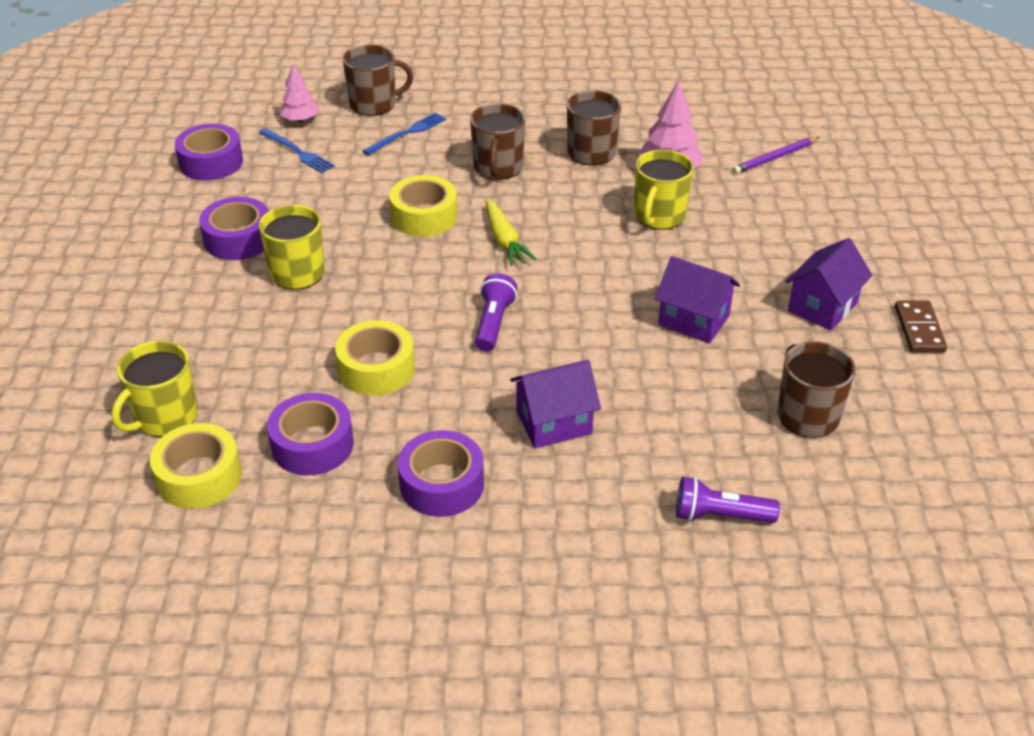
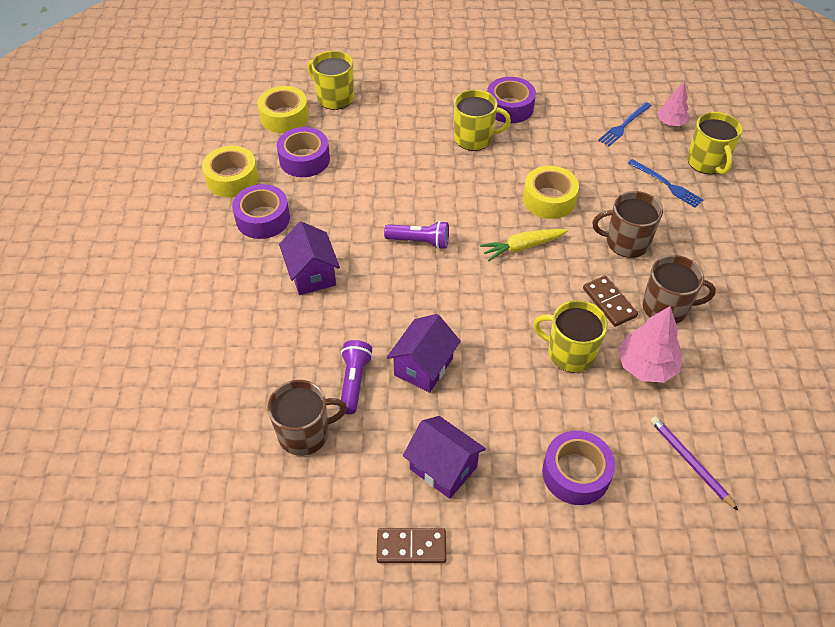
camera: 90 degrees right, 10 degrees up
purple tape [175,124,243,181] -> purple tape moved to [542,431,615,505]
yellow tape [335,320,415,396] -> yellow tape moved to [202,146,258,197]
brown mug [343,45,413,116] -> yellow mug [687,112,743,175]
purple flashlight [676,477,780,523] -> purple flashlight moved to [339,340,373,414]
none -> brown domino [583,275,638,327]

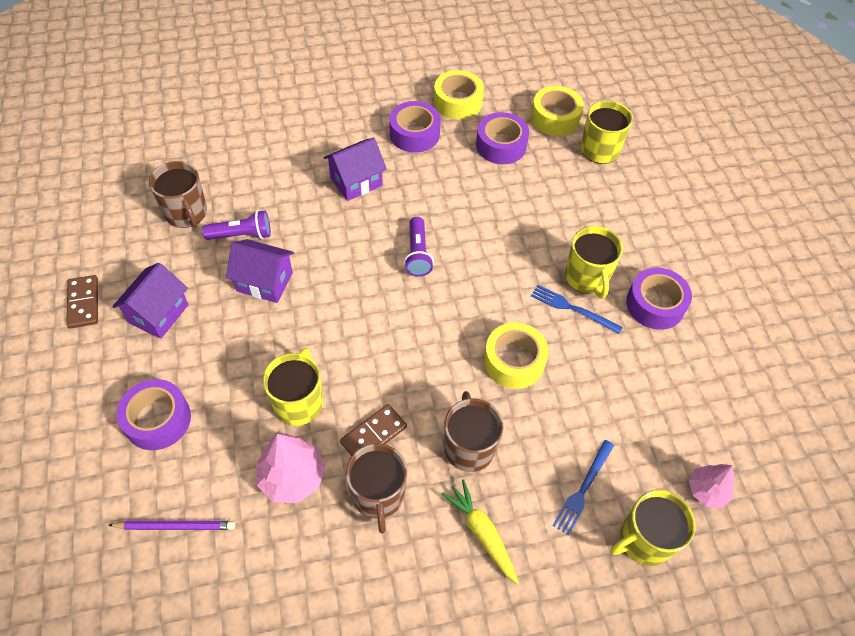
camera: 75 degrees right, 5 degrees up
yellow carrot [480,229,568,261] -> yellow carrot moved to [441,479,519,584]
blue fork [598,102,652,146] -> blue fork moved to [531,285,623,334]
purple pencil [650,416,738,511] -> purple pencil turned 45 degrees clockwise [108,520,235,530]

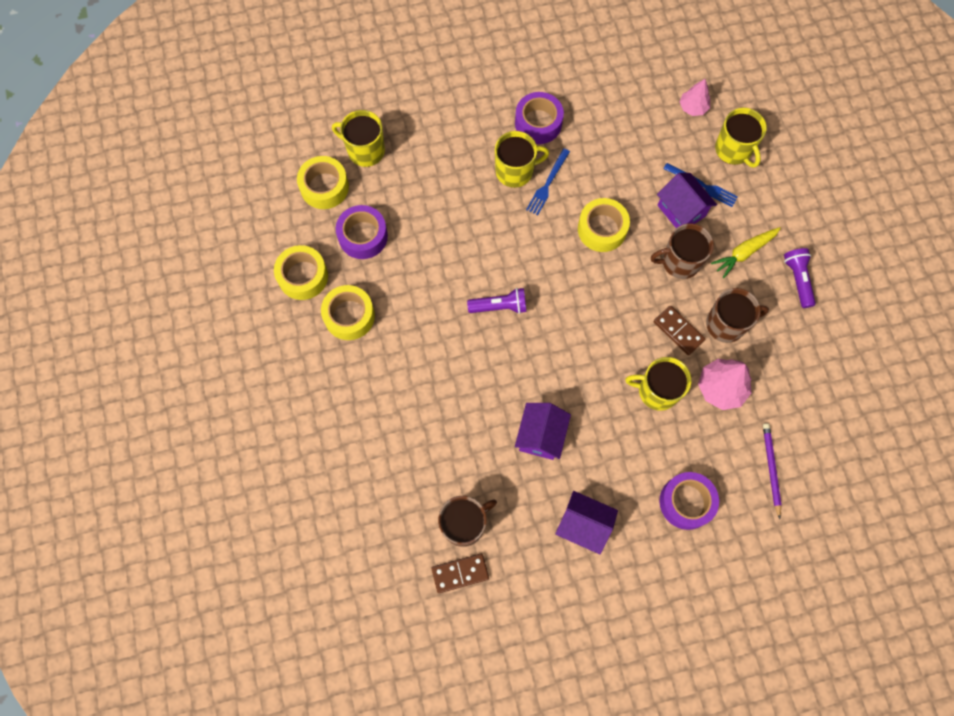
camera: 90 degrees left, 15 degrees up
brown domino [66,275,98,329] -> brown domino moved to [432,554,489,593]
purple flashlight [203,210,271,240] -> purple flashlight moved to [784,248,816,308]
purple house [323,137,387,201] -> purple house moved to [657,173,717,228]
purple tape [389,101,441,153] -> yellow tape [321,285,375,340]

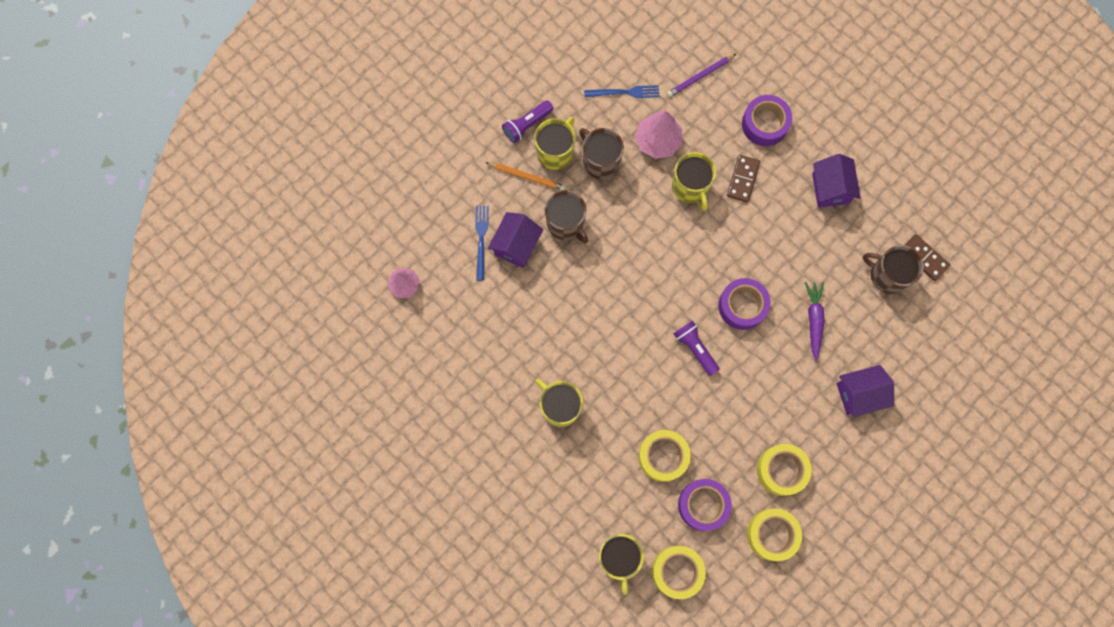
camera: 120 degrees left, 5 degrees up
purple tape [515,92,564,144] -> purple tape moved to [718,278,771,330]
purple house [515,403,571,460] -> purple house moved to [837,365,894,417]
blue fork [526,148,570,215] -> blue fork moved to [584,85,660,98]
yellow tape [578,198,630,252] -> yellow tape moved to [638,430,691,482]
brown domino [654,306,705,355] -> brown domino moved to [727,155,760,203]
yellow carrot [711,227,781,278] -> orange pencil [485,162,566,190]
yellow mug [715,108,767,168] -> yellow mug moved to [534,117,576,170]
none -> purple carrot [805,282,825,360]

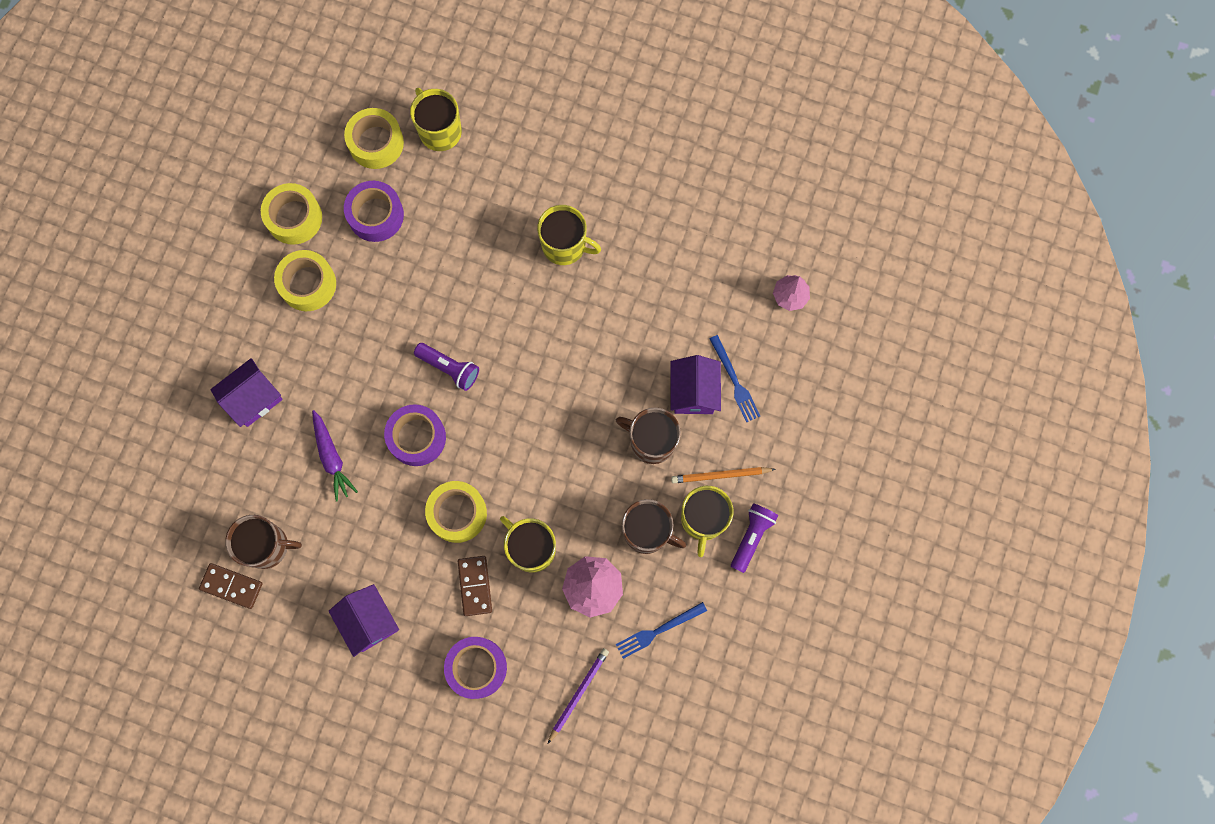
camera: 155 degrees right, 0 degrees up
yellow tape [638,430,691,482] -> yellow tape moved to [425,481,487,543]

